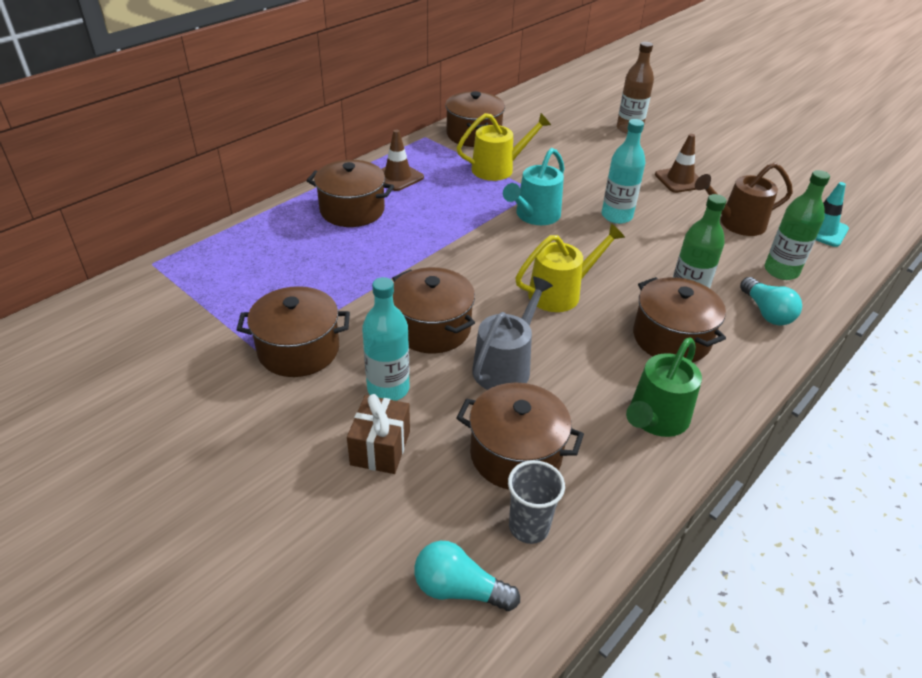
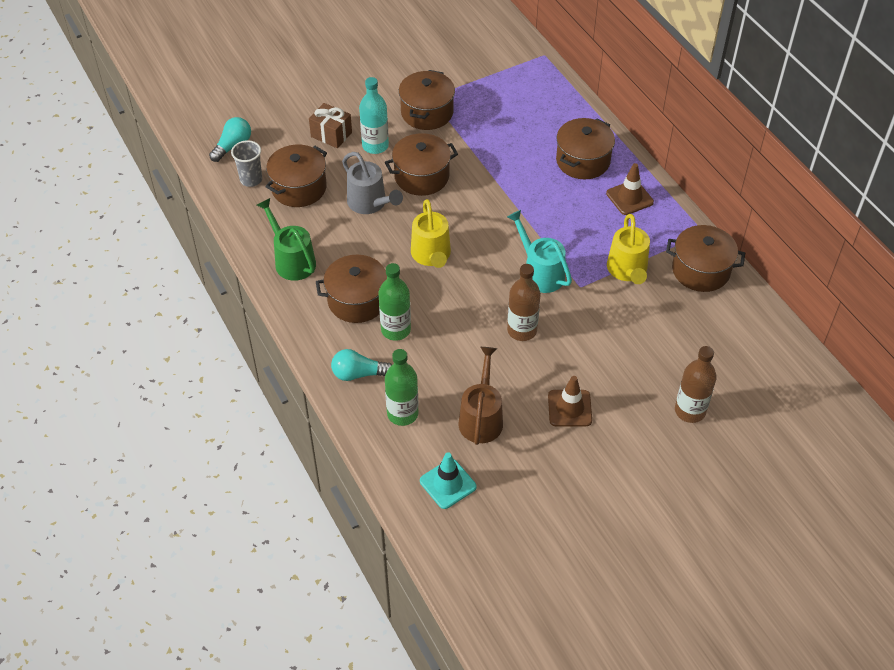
camera: 110 degrees right, 10 degrees up
turquoise bottle [602,119,646,224] -> brown bottle [507,264,541,341]

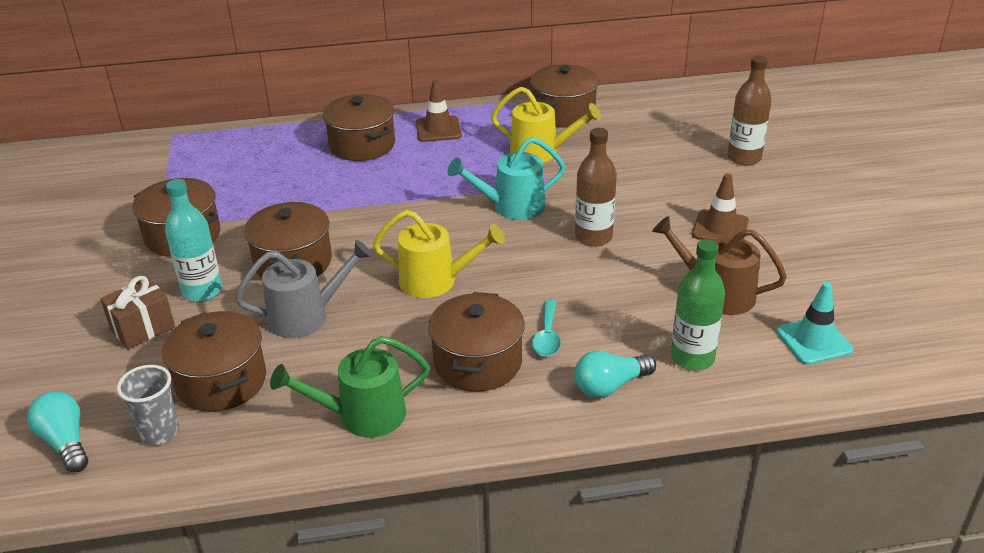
camera: 70 degrees left, 15 degrees down
turquoise light bulb [331,349,392,381] -> turquoise light bulb turned 45 degrees clockwise [574,350,656,398]
green bottle [379,263,411,341] -> turquoise spoon [532,300,561,357]

